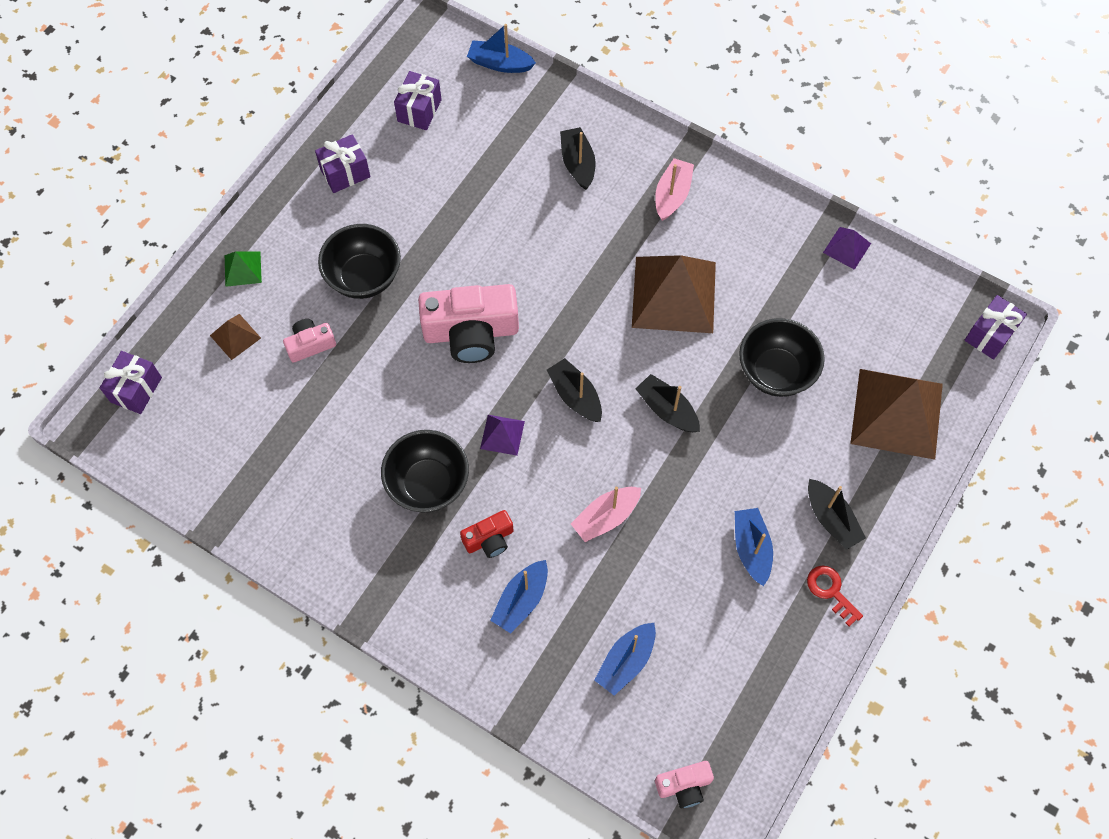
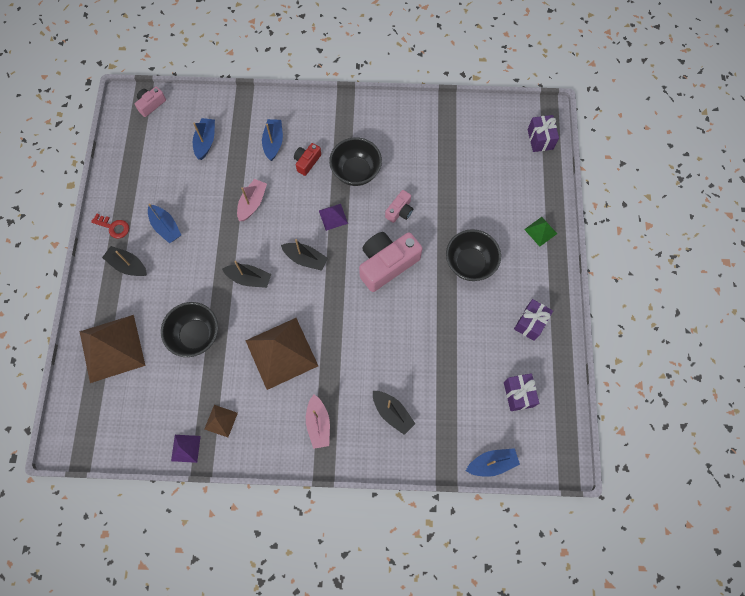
camera: 150 degrees right, 5 degrees up
brown pyramid [210,314,261,360] -> brown pyramid moved to [205,405,238,437]
pink camera [283,319,336,363] -> pink camera moved to [385,190,413,223]
purple gift [965,295,1027,360] -> none

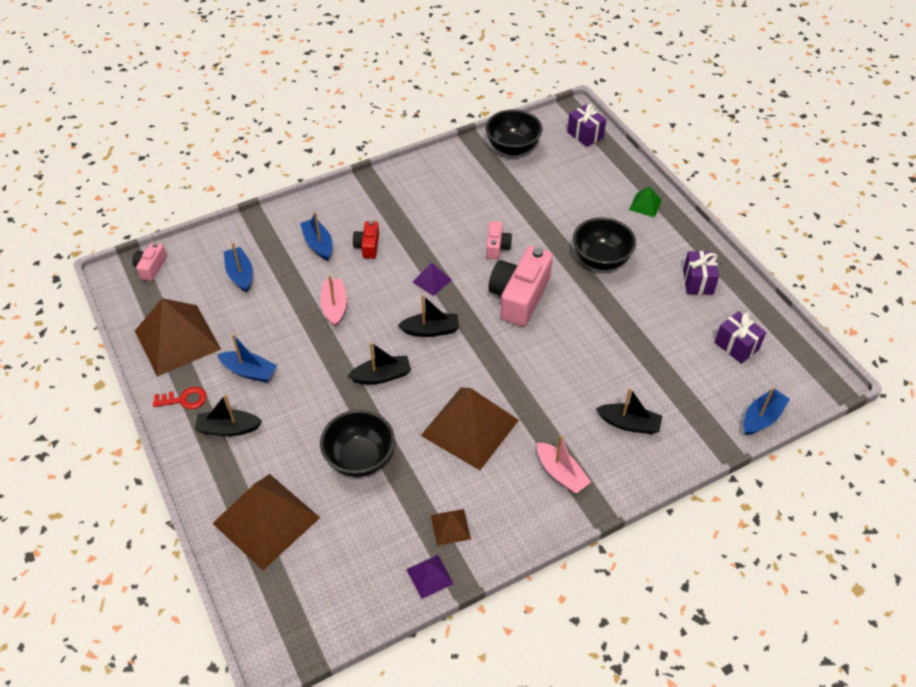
camera: 30 degrees left, 20 degrees down
black bowl [329,137,382,186] -> black bowl moved to [485,109,543,156]
none -> brown pyramid [135,298,221,377]

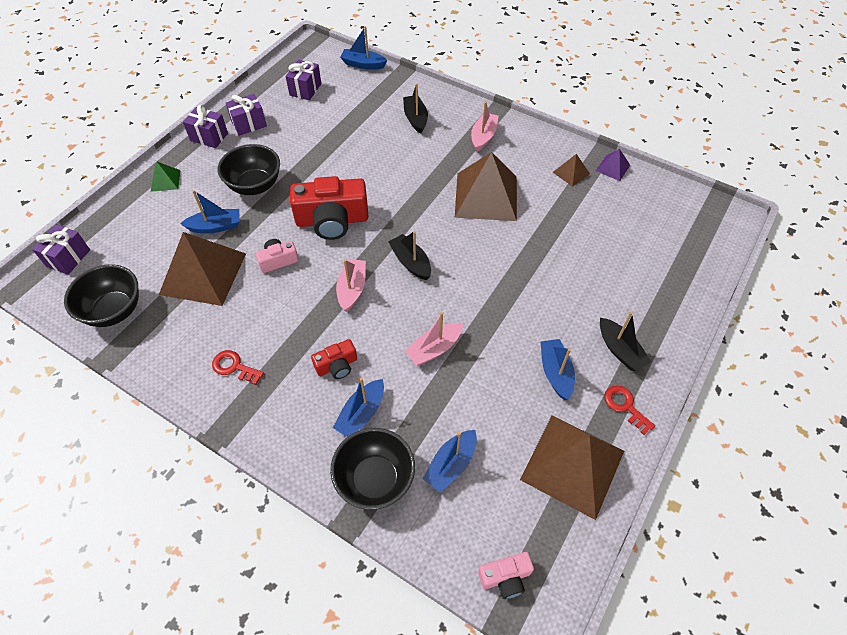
camera: 120 degrees left, 5 degrees up
brown pyramid [212,474,320,570] -> brown pyramid moved to [159,232,246,306]
black bowl [320,410,395,477] -> black bowl moved to [330,428,415,510]
black boat [348,342,411,384] -> none
purple pyramid [413,263,452,296] -> pink boat [336,259,366,312]
pink camera [489,246,553,326] -> red camera [290,176,369,240]
none -> blue boat [180,190,240,233]
none -> purple gift [183,105,228,148]
none -> red key [212,350,264,385]

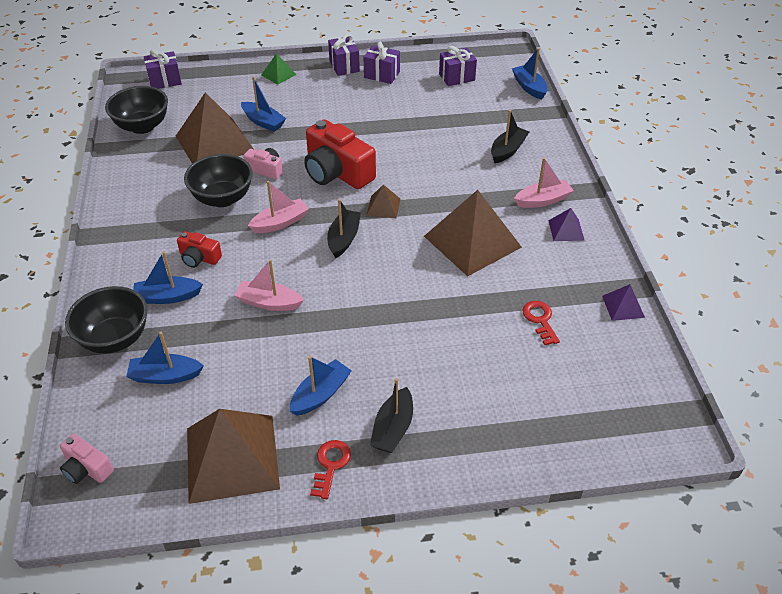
camera: 50 degrees right, 10 degrees down
red key [212,350,264,385] -> red key moved to [522,301,560,345]
black bowl [218,144,280,195] -> black bowl moved to [184,154,253,207]
brown pyramid [553,154,590,187] -> brown pyramid moved to [366,184,400,218]
none -> purple pyramid [548,208,585,241]

